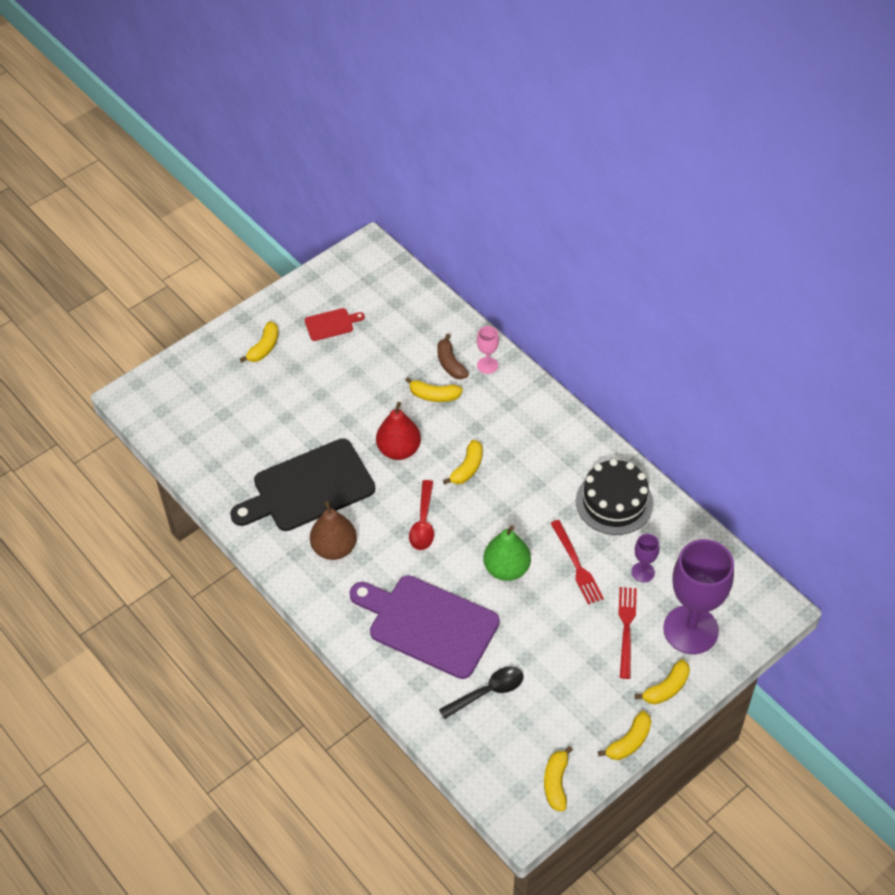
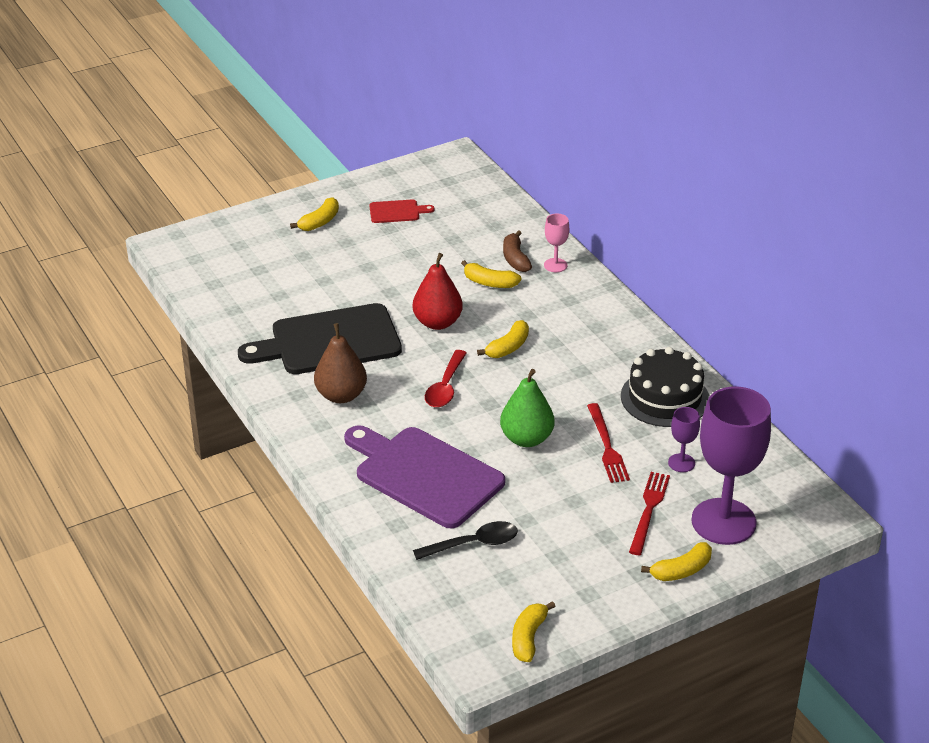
camera: 10 degrees right, 15 degrees down
yellow banana [598,711,652,760] -> none

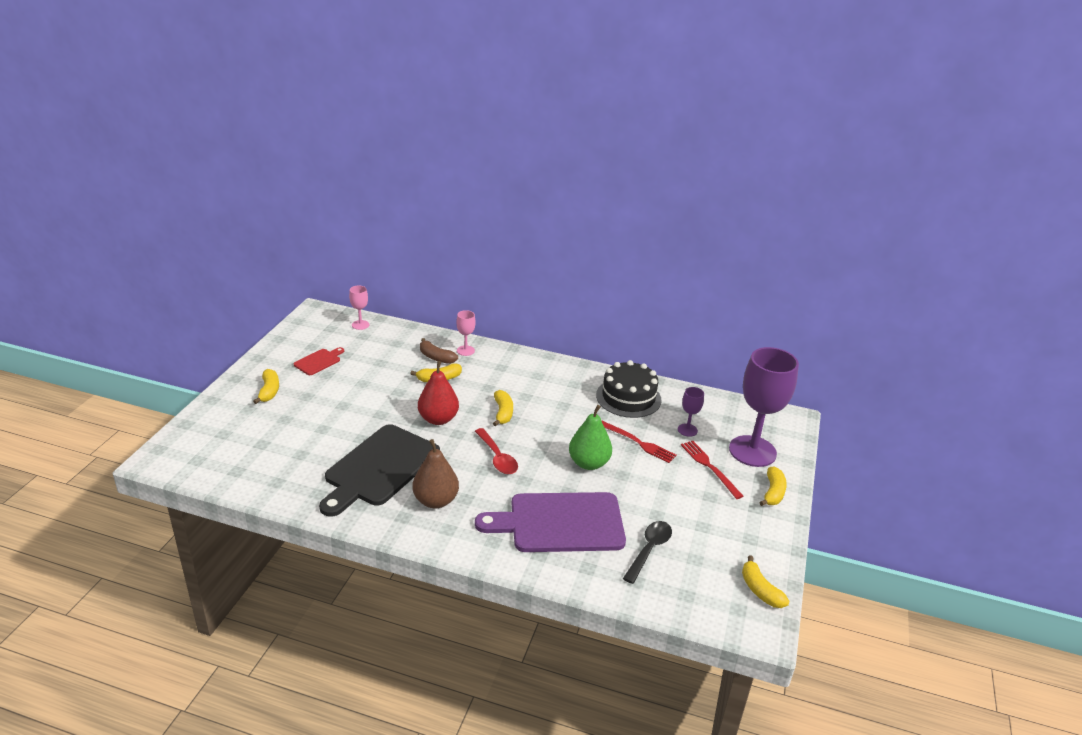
camera: 45 degrees left, 5 degrees down
none -> pink goblet [349,285,369,330]

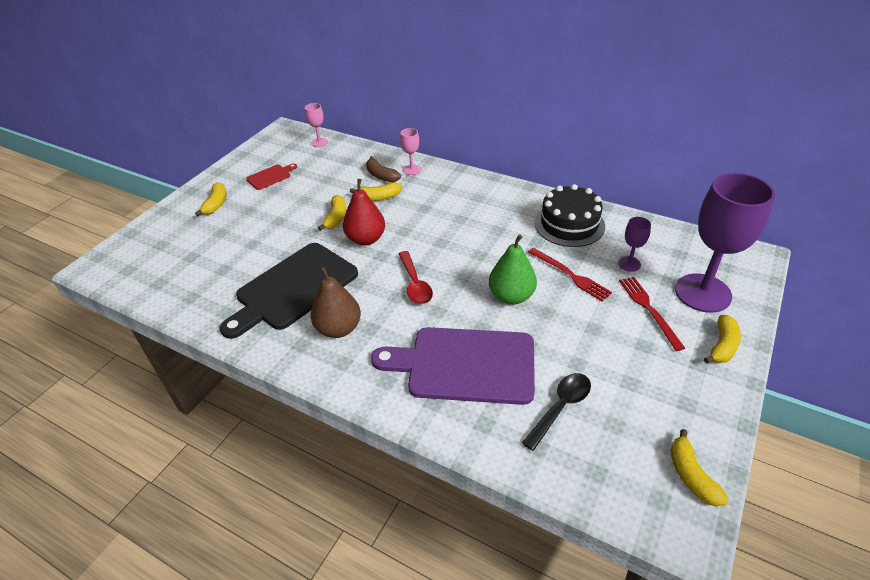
camera: 15 degrees right, 10 degrees up
yellow banana [493,390,513,426] -> yellow banana moved to [318,195,346,231]

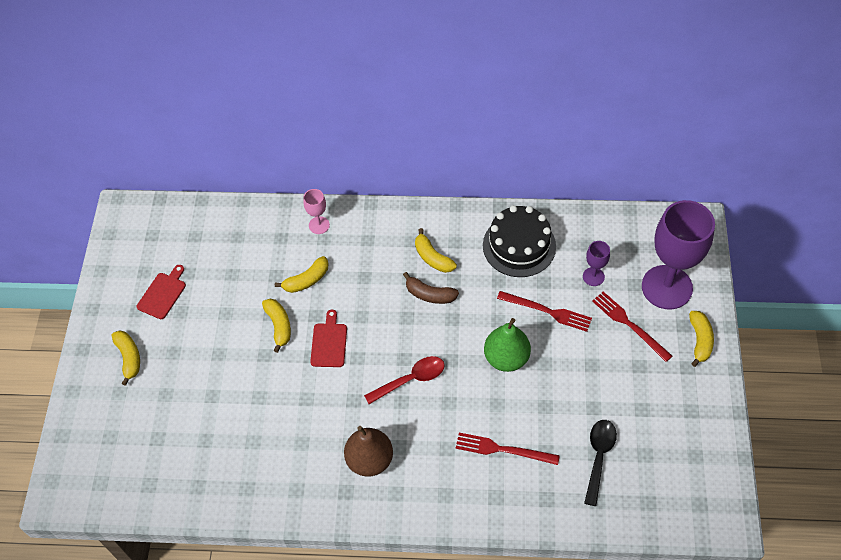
camera: 25 degrees left, 15 degrees up
black cutting board [220,243,358,339] -> none
pink goblet [305,103,328,147] -> none
red pear [343,179,385,246] -> red cutting board [310,310,347,367]
brown banana [366,156,401,182] -> brown banana moved to [403,272,459,304]
purple cutting board [371,327,535,405] -> red fork [456,433,560,465]
red spoon [399,251,433,304] -> red spoon turned 75 degrees counterclockwise [364,356,445,404]
yellow banana [670,429,729,507] -> yellow banana moved to [415,228,457,273]

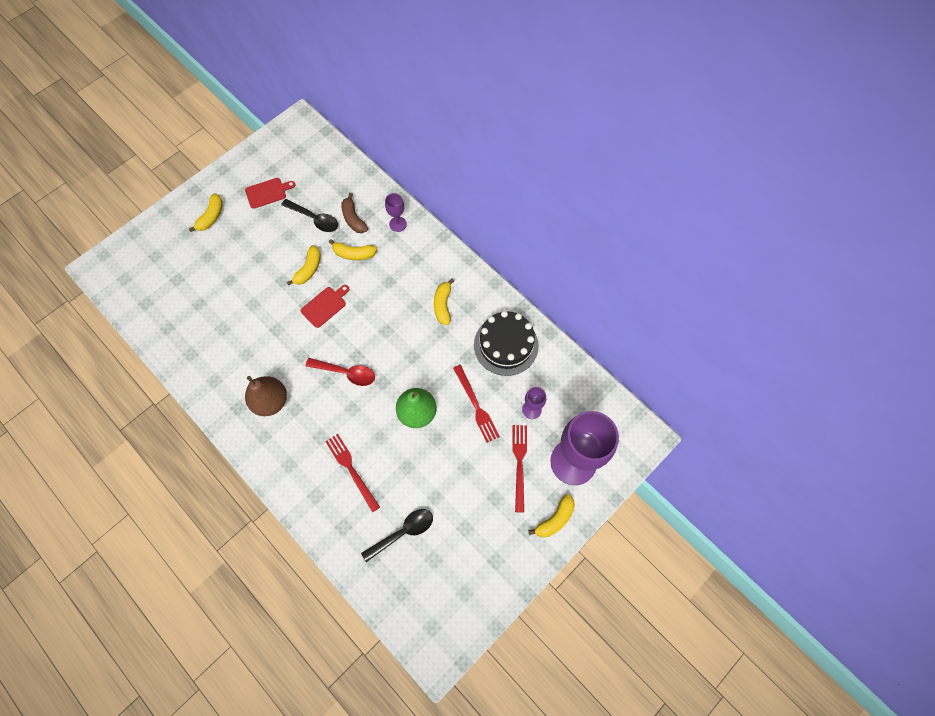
camera: 40 degrees right, 10 degrees up
pink goblet [303,189,330,234] -> purple goblet [385,193,407,232]
brown banana [403,272,459,304] -> brown banana moved to [341,193,368,233]
none -> black spoon [281,199,338,232]

